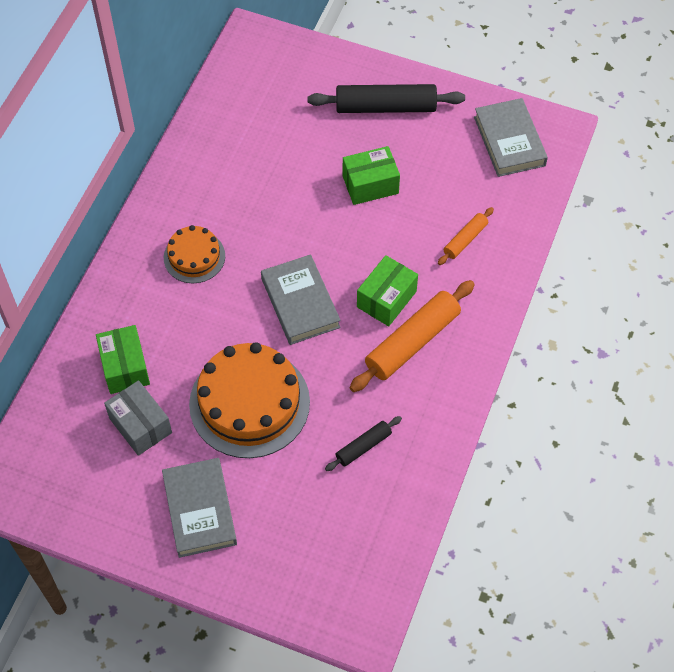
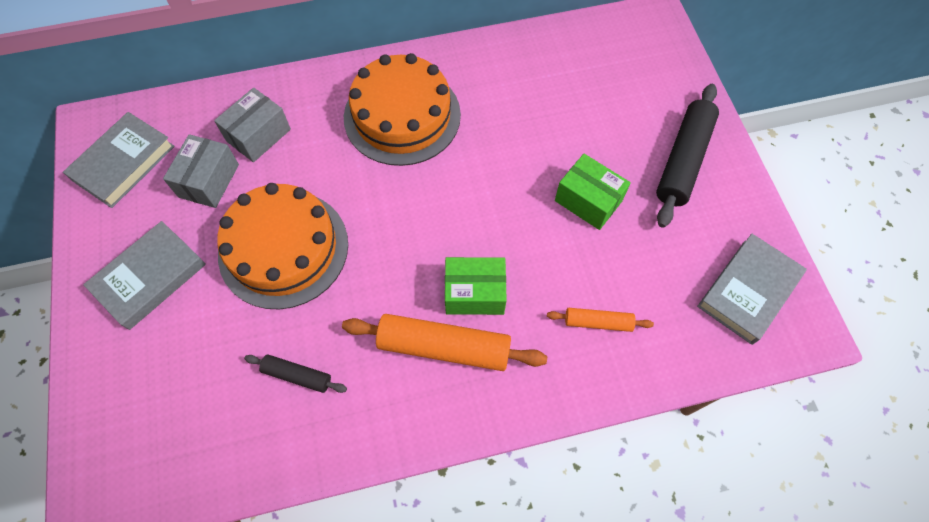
camera: 55 degrees right, 5 degrees up
green box [96,325,150,394] -> grey box [214,87,291,162]
orange cake [164,225,225,283] -> orange cake [344,53,461,166], size x1.84
grey book [261,254,341,345] -> grey book moved to [63,112,175,208]
black rolling pin [307,84,465,113] -> black rolling pin turned 60 degrees clockwise [656,84,719,228]

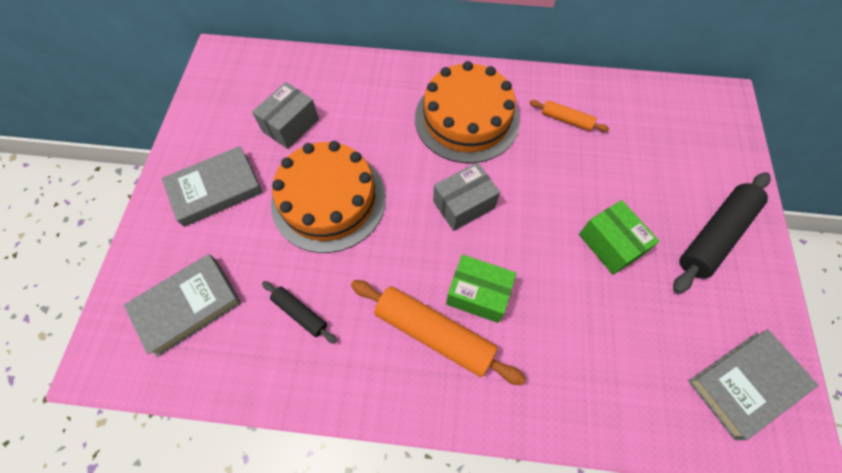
camera: 20 degrees right, 0 degrees up
grey book [63,112,175,208] -> grey book moved to [124,254,241,357]
grey box [214,87,291,162] -> grey box moved to [433,162,500,231]
orange rolling pin [547,308,654,332] -> orange rolling pin moved to [530,100,609,132]

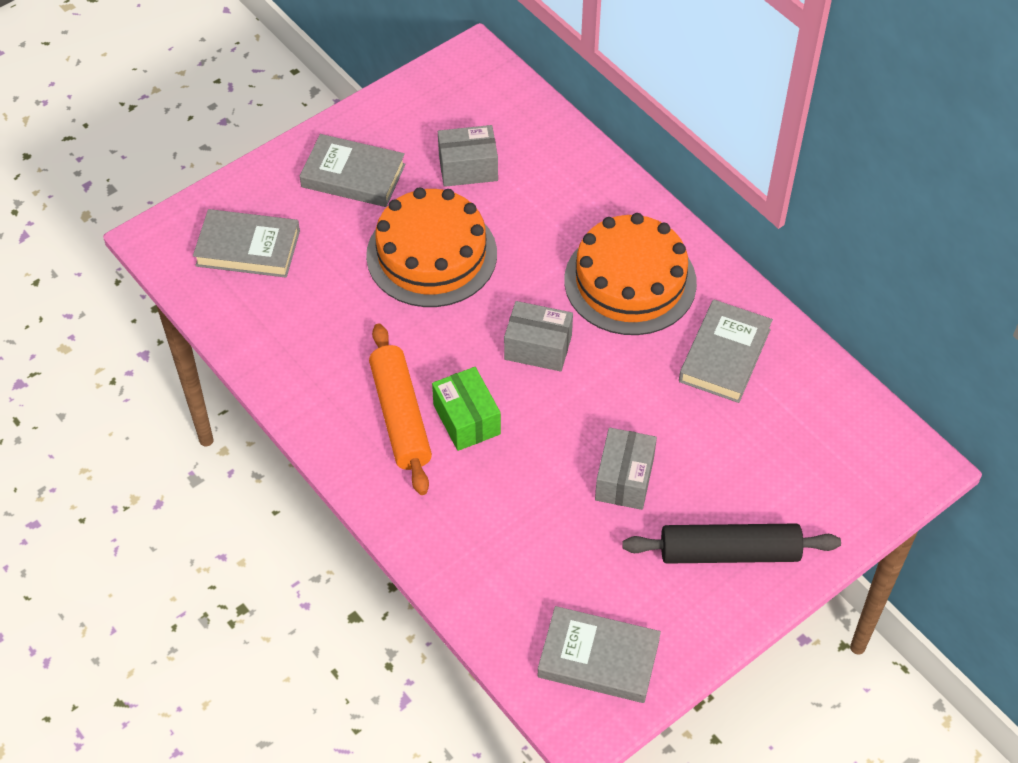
camera: 45 degrees right, 10 degrees down
black rolling pin [262,281,337,344] -> none
orange rolling pin [530,100,609,132] -> grey book [679,299,773,403]
green box [579,200,660,275] -> grey box [595,428,657,510]

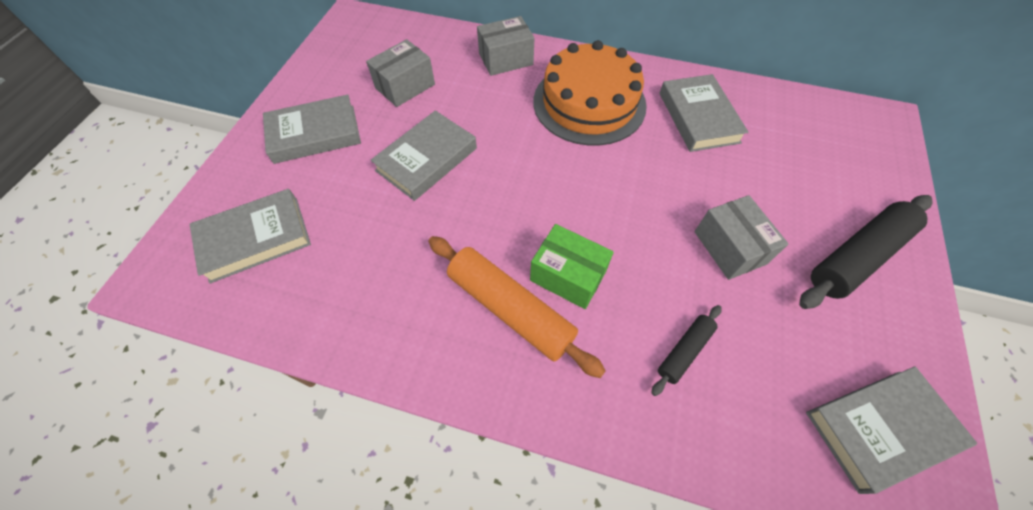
camera: 35 degrees left, 5 degrees up
orange cake [366,188,497,307] -> grey book [371,110,477,201]
grey box [504,301,573,372] -> grey box moved to [477,16,534,76]
none -> black rolling pin [651,305,722,396]

